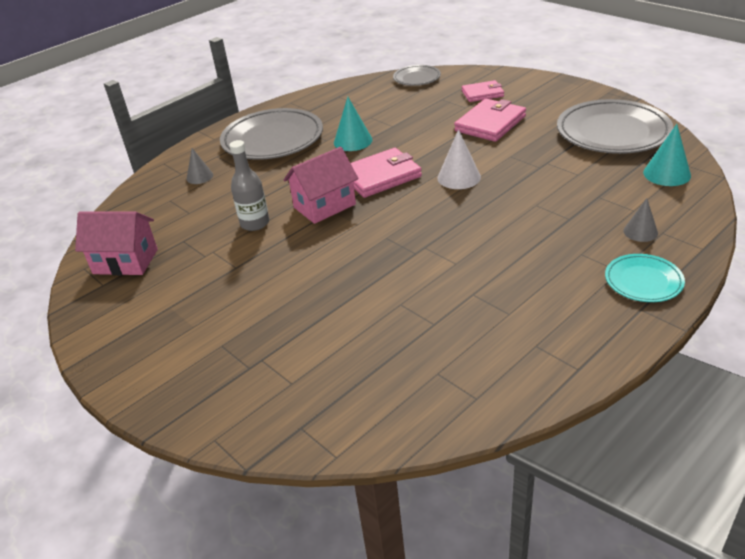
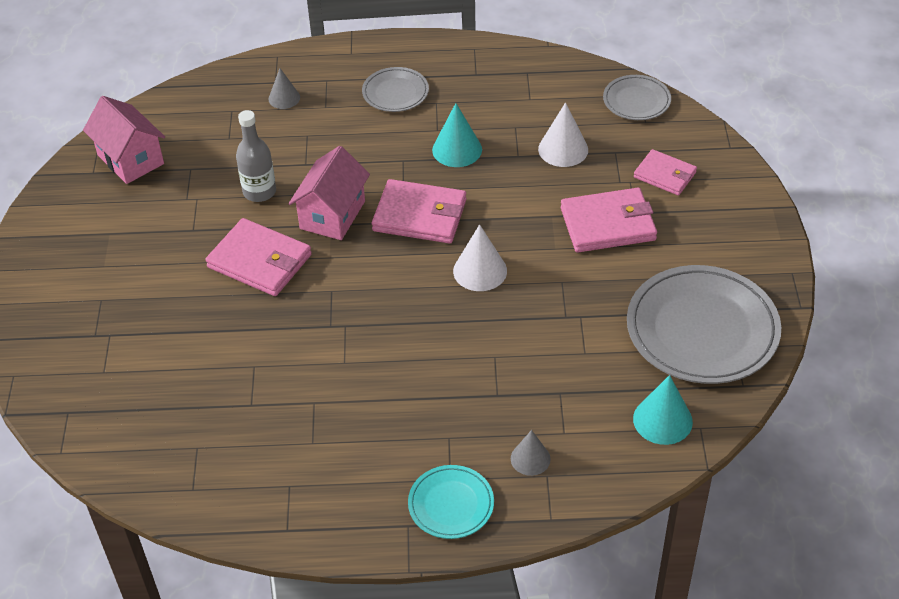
camera: 40 degrees right, 10 degrees up
grey plate [220,108,323,160] -> grey plate [362,67,429,112], size x0.52
pink house [284,147,358,224] -> pink house turned 75 degrees counterclockwise [288,146,370,240]
none -> pink wallet [205,218,312,296]
none -> white cone [538,102,588,167]

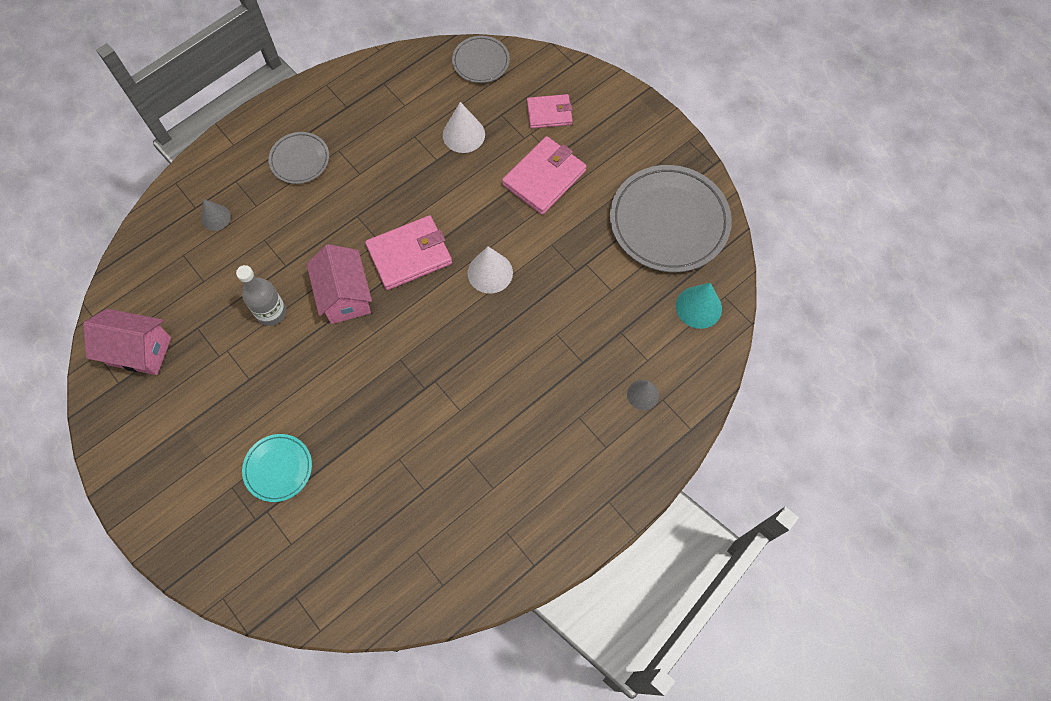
camera: 40 degrees left, 20 degrees up
pink wallet [205,218,312,296] -> none
turquoise plate [408,465,494,539] -> turquoise plate moved to [242,434,312,502]
turquoise cone [432,103,482,167] -> none

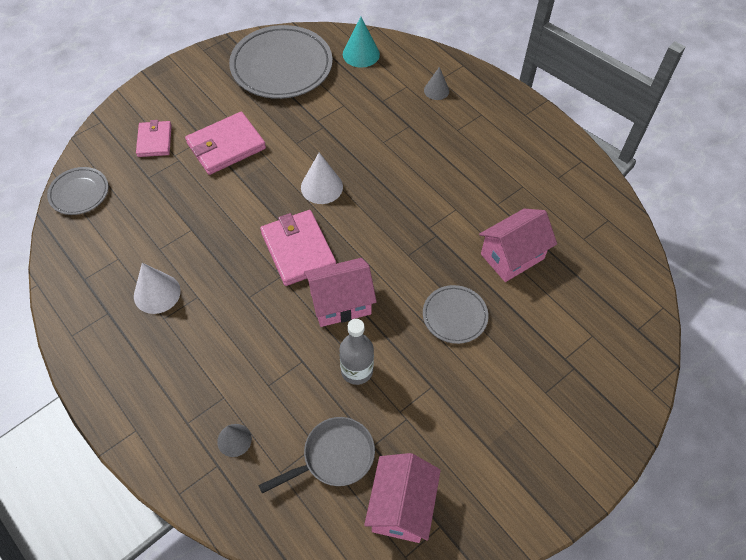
camera: 90 degrees left, 10 degrees down
turquoise plate [242,434,312,502] -> none
grey plate [268,132,329,184] -> grey plate moved to [423,285,489,344]
white cone [443,102,485,153] -> white cone moved to [134,263,181,314]
pink wallet [502,136,587,215] -> pink wallet turned 75 degrees counterclockwise [185,112,266,175]
none -> grey pan [258,417,375,493]
none -> pink house [479,209,557,282]

